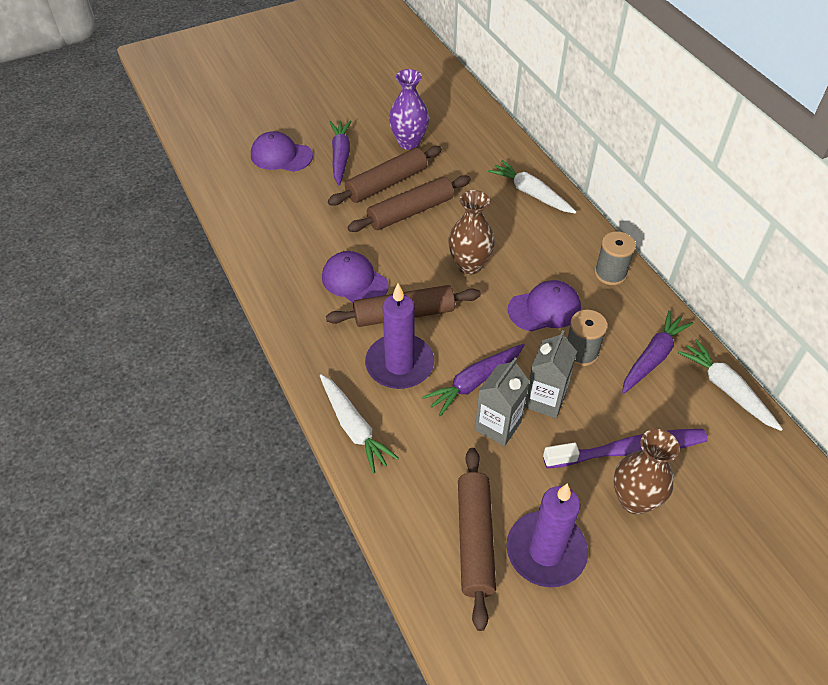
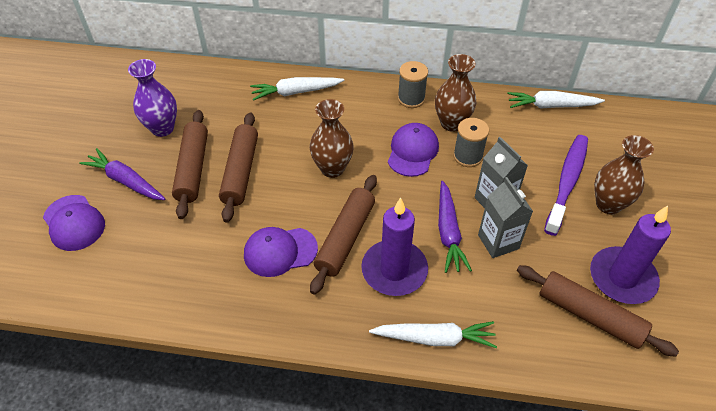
camera: 55 degrees left, 0 degrees up
purple cap [251,131,313,172] -> purple cap turned 90 degrees counterclockwise [43,195,105,251]
purple carrot [622,310,693,394] -> none
none -> brown vase [435,54,476,132]

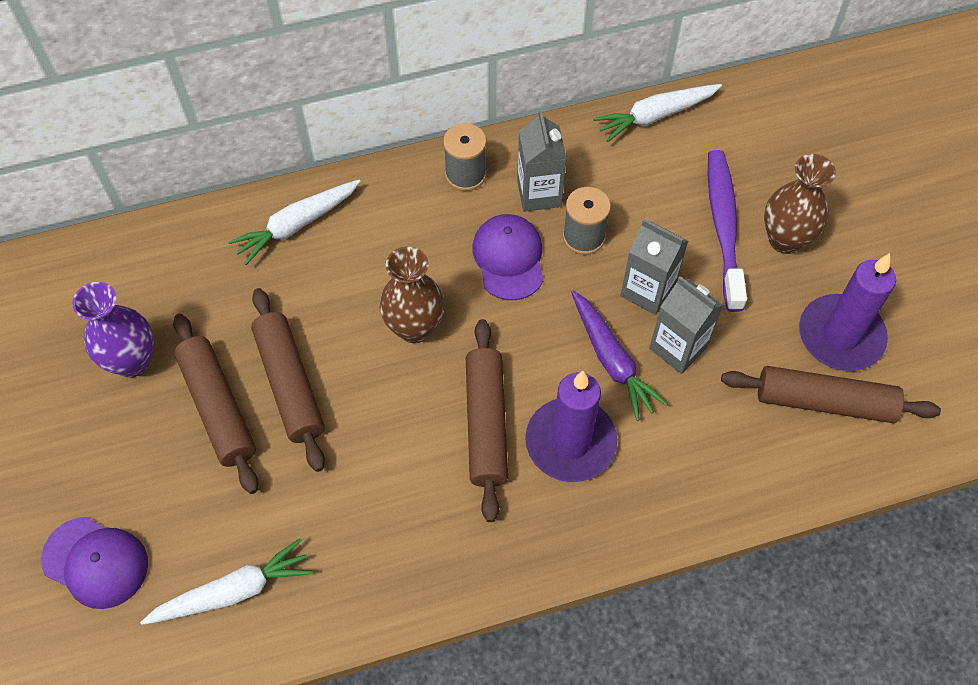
camera: 25 degrees left, 10 degrees up
purple carrot [80,148,165,200] -> none
purple cap [244,227,318,277] -> none
white carrot [369,321,497,348] -> white carrot moved to [140,539,313,625]
brown vase [435,54,476,132] -> grey carton [517,110,567,212]

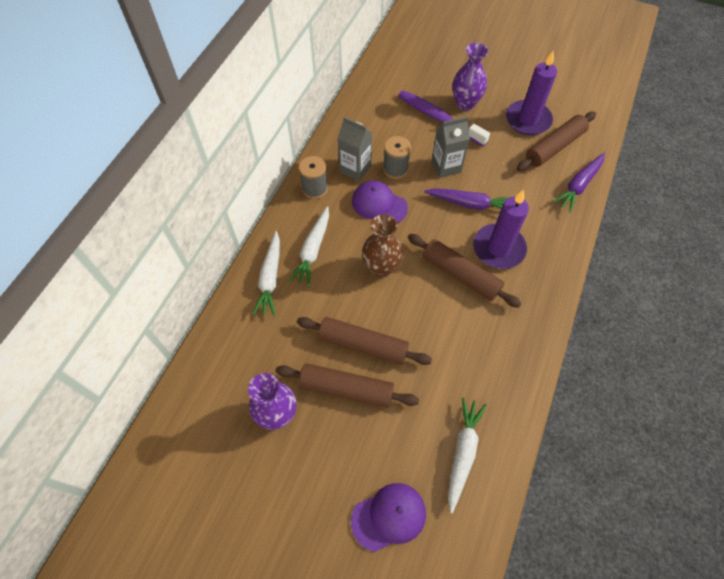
camera: 50 degrees left, 0 degrees up
white carrot [593,84,722,142] -> white carrot moved to [288,206,329,286]
grey carton [649,276,724,374] -> none
brown vase [764,154,836,254] -> purple vase [452,42,489,111]
none -> purple carrot [552,153,605,213]

